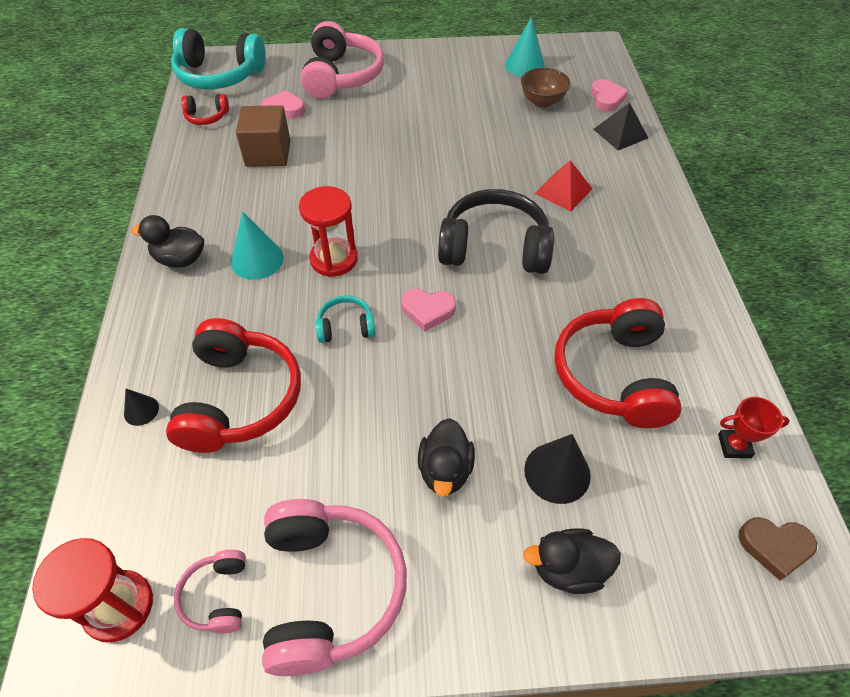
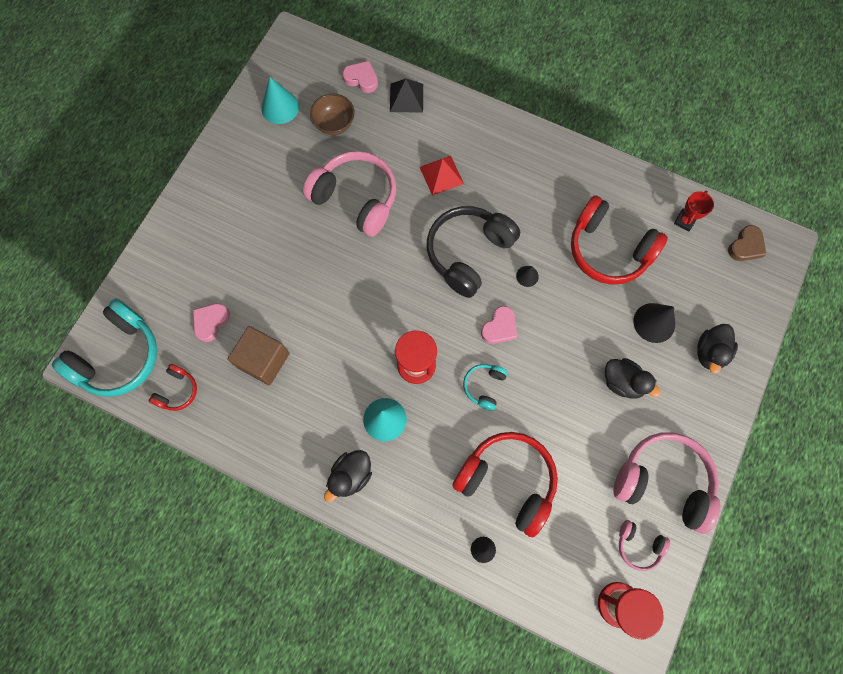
camera: 60 degrees left, 20 degrees up
pink headphones [301,21,384,99] -> pink headphones moved to [303,151,396,237]
none -> black cone [516,266,539,287]

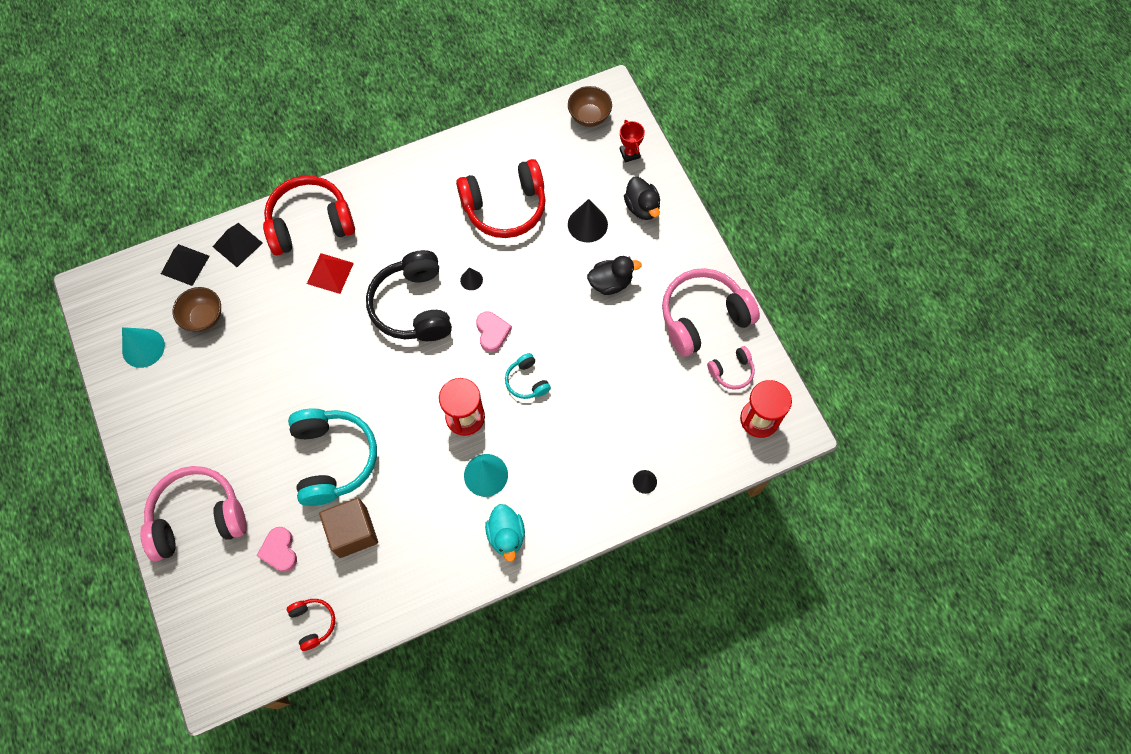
camera: 50 degrees left, 5 degrees down
turquoise headphones [52,298,157,397] -> turquoise headphones moved to [288,408,377,506]
pink headphones [303,151,396,237] -> pink headphones moved to [141,466,247,561]
black duck [324,450,372,502] -> turquoise duck [485,504,525,562]
pink heart [342,61,378,93] -> black pyramid [161,244,210,286]
red headphones [452,432,558,537] -> red headphones moved to [263,176,355,256]
red trophy [674,190,714,232] -> red trophy moved to [620,120,645,163]
brown heart [728,225,767,261] -> brown bowl [568,86,612,127]

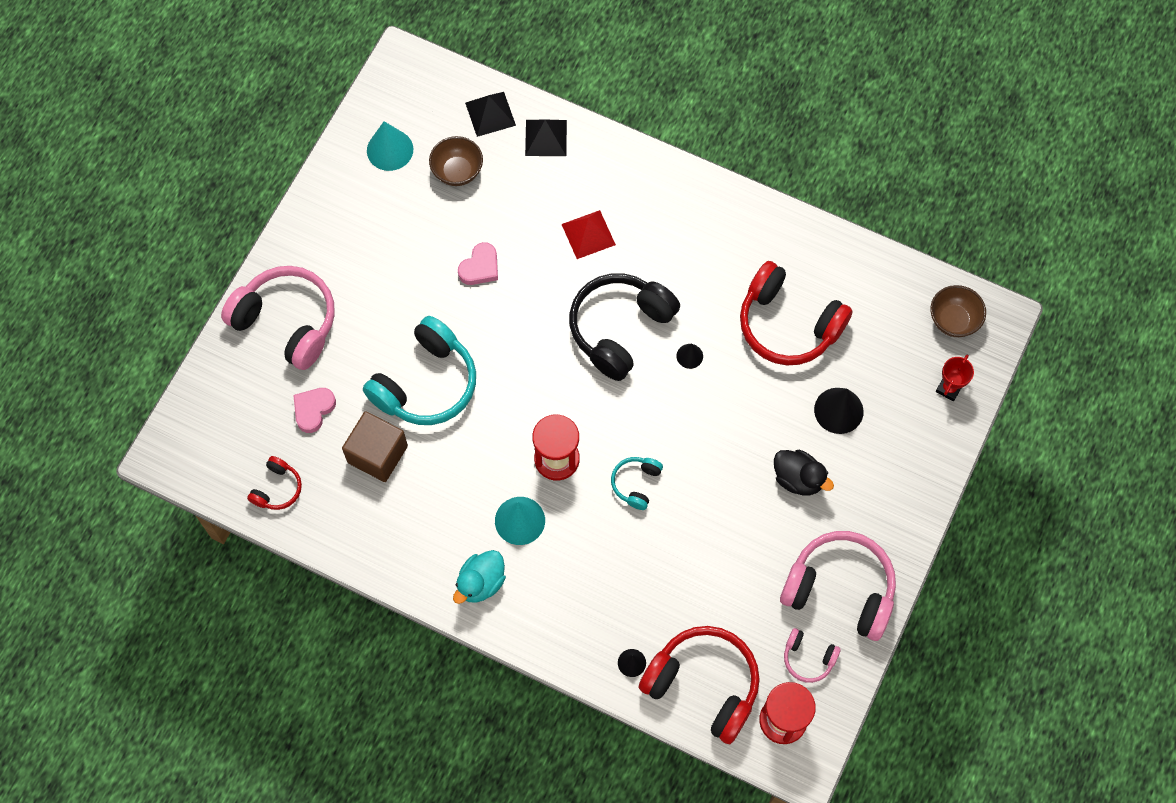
camera: 50 degrees right, 0 degrees up
red headphones [263,176,355,256] -> red headphones moved to [639,626,760,744]
pink heart [476,312,512,352] -> pink heart moved to [458,242,498,285]
black duck [624,177,660,220] -> none

